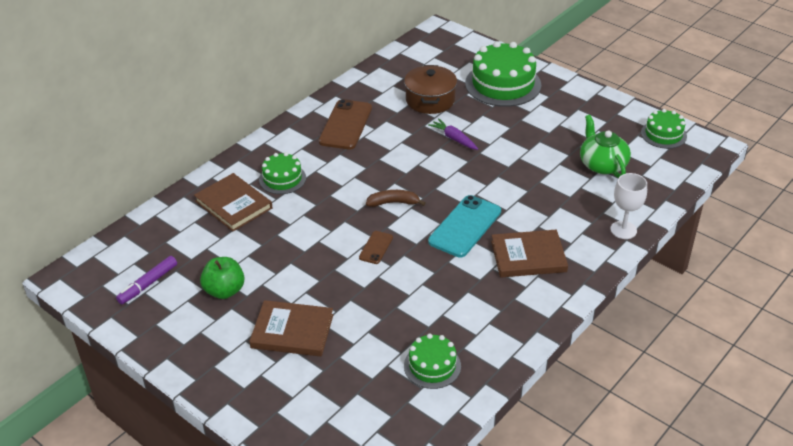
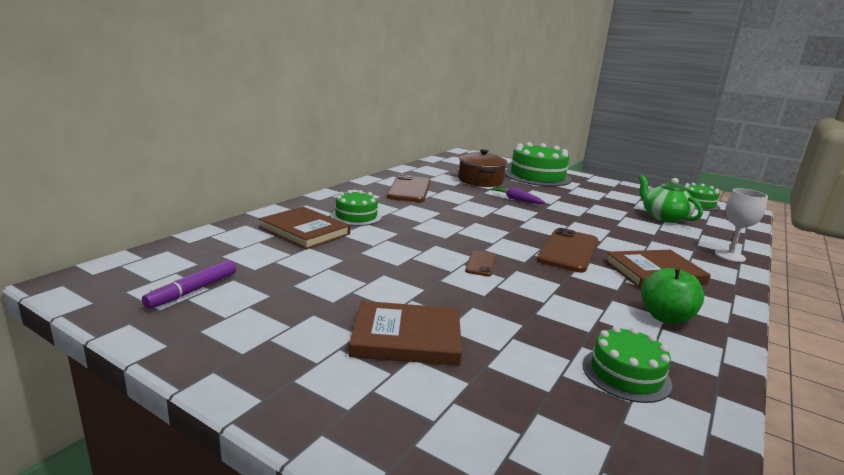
camera: 10 degrees left, 20 degrees down
green apple [200,257,245,299] -> green apple moved to [641,267,704,324]
brown banana [366,190,425,207] -> none
turquoise phone [428,195,501,257] -> brown phone [537,228,598,272]

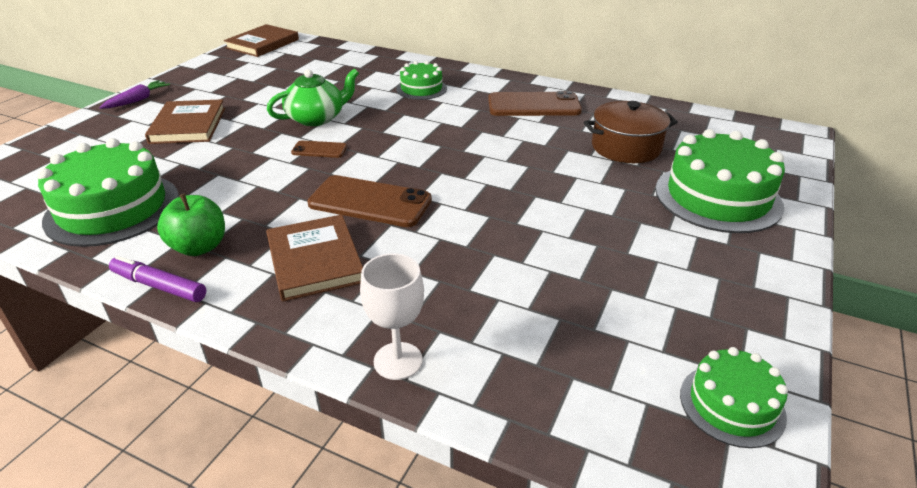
camera: 85 degrees right, 15 degrees up
purple marker [142,260,236,309] -> purple marker moved to [109,256,206,302]
brown book [259,207,350,249] -> brown book moved to [224,24,299,57]
purple carrot [489,186,546,204] -> purple carrot moved to [99,80,170,109]
green cake [583,326,672,403] -> green cake [37,138,179,247], size x1.79
green teapot [638,175,703,223] -> green teapot moved to [267,69,359,126]

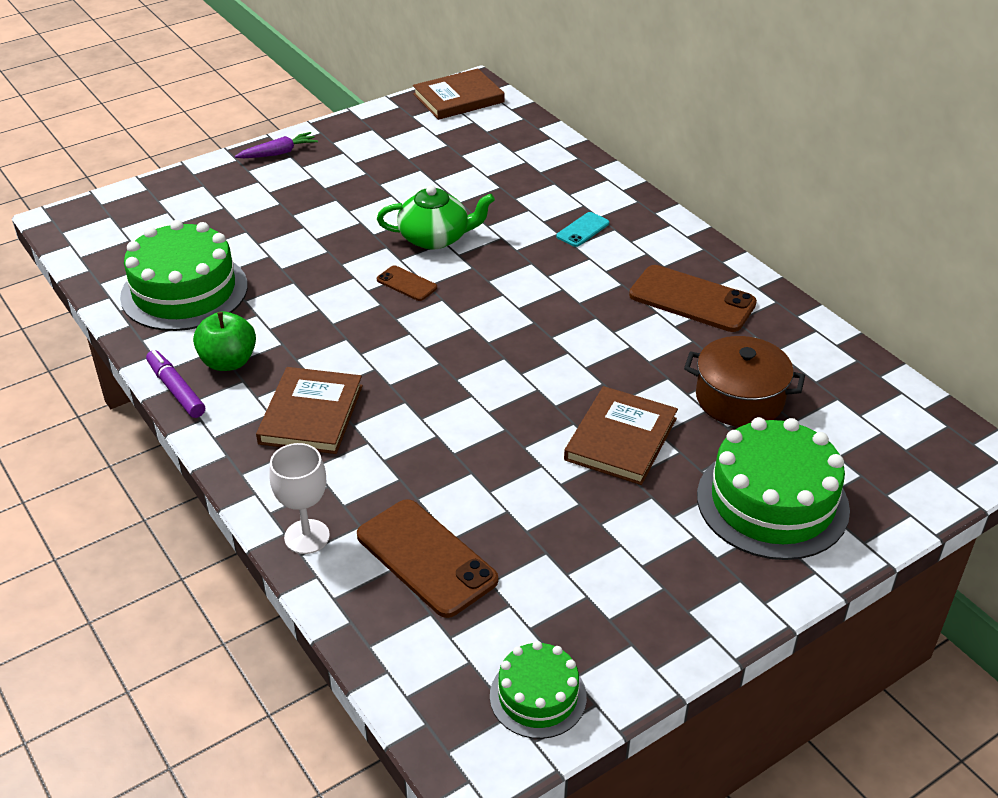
camera: 30 degrees right, 5 degrees up
brown book [145,99,225,144] -> brown book moved to [564,386,678,485]
brown phone [307,175,432,227] -> brown phone moved to [357,499,498,618]
green cake [396,61,447,100] -> turquoise phone [556,212,609,247]

